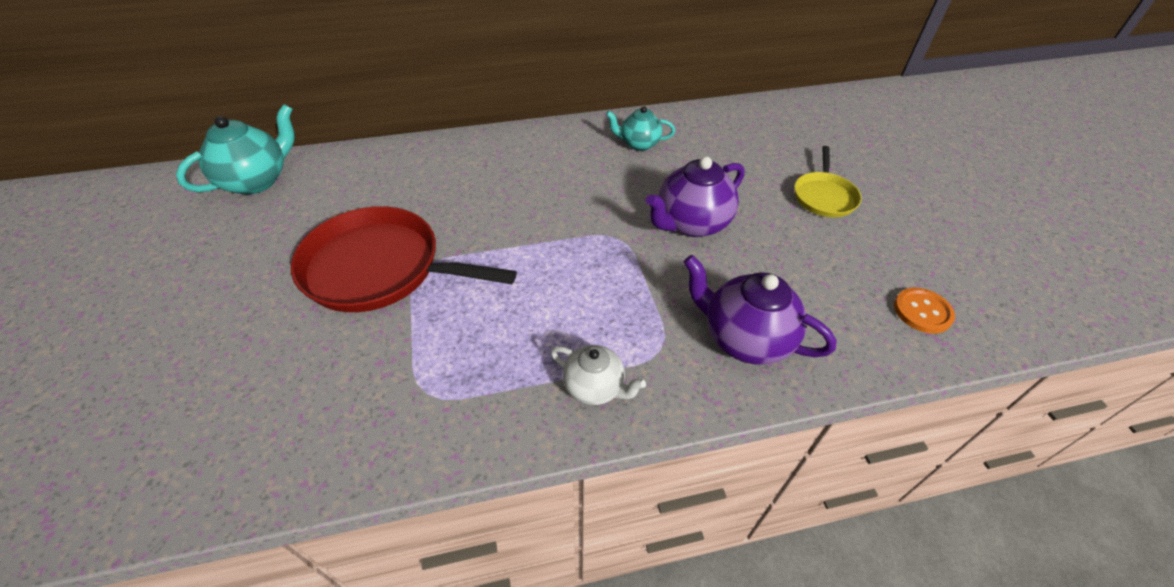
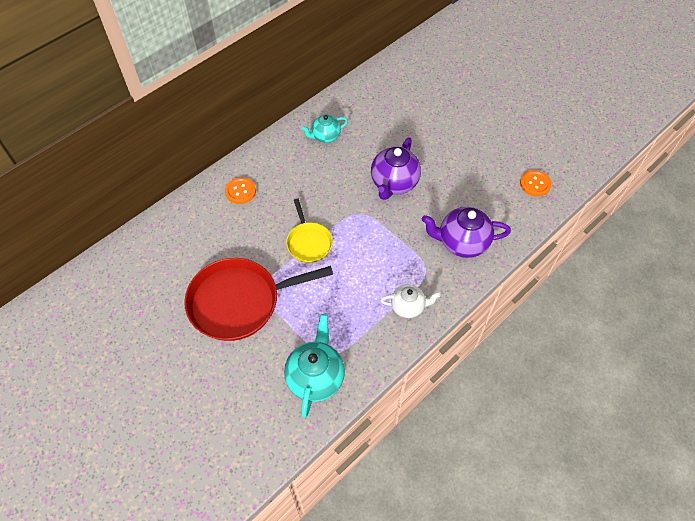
camera: 30 degrees left, 10 degrees up
turquoise teapot [176,104,295,195] -> turquoise teapot moved to [284,314,345,418]
yellow pan [794,146,862,218] -> yellow pan moved to [286,198,333,263]
none -> orange button [225,177,256,204]

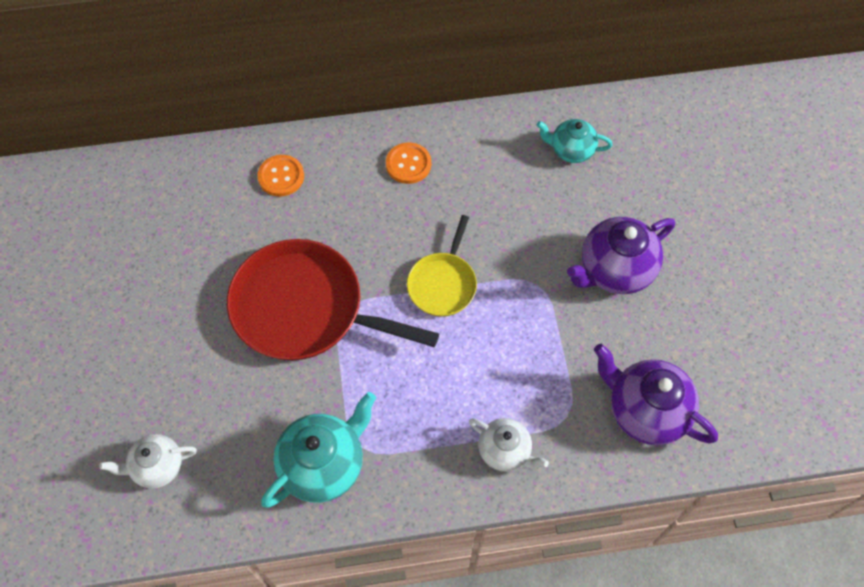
camera: 35 degrees right, 5 degrees up
orange button [520,170,552,197] -> orange button moved to [257,155,304,196]
none -> white teapot [99,434,197,488]

